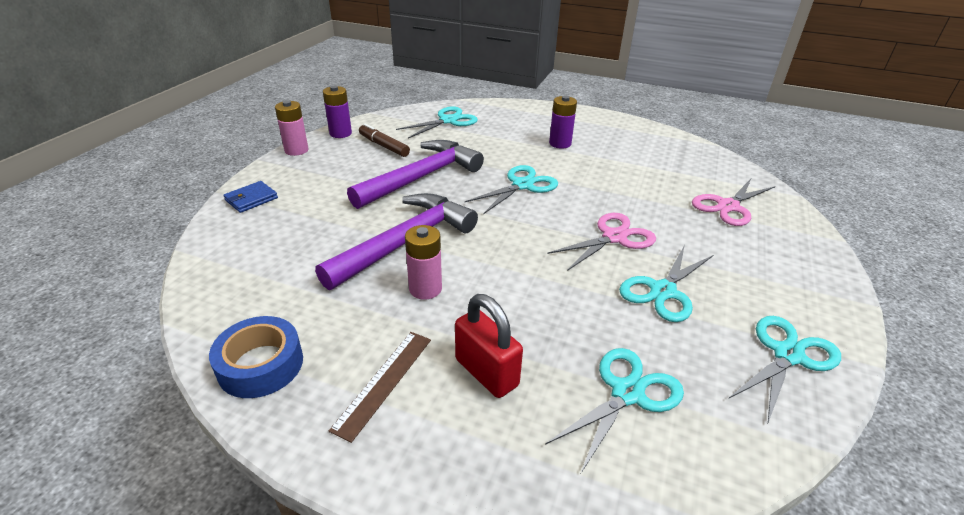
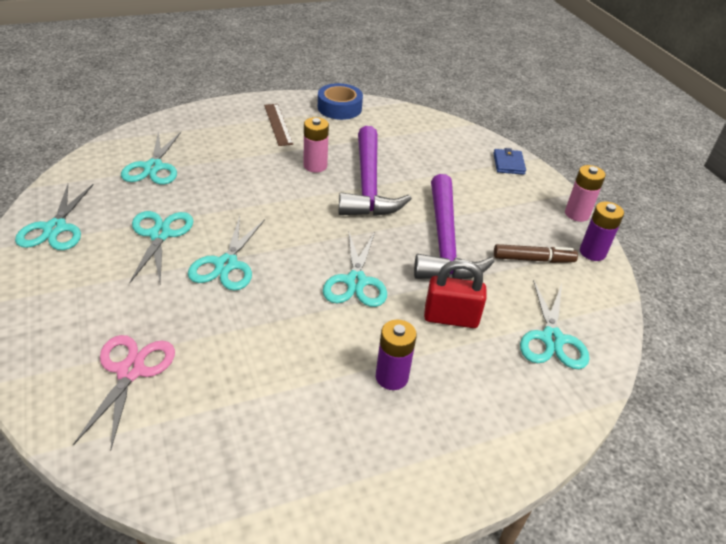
camera: 135 degrees right, 5 degrees up
red padlock [455,294,523,398] -> red padlock moved to [424,260,486,328]
pink scissors [547,213,656,271] -> turquoise scissors [188,216,265,291]

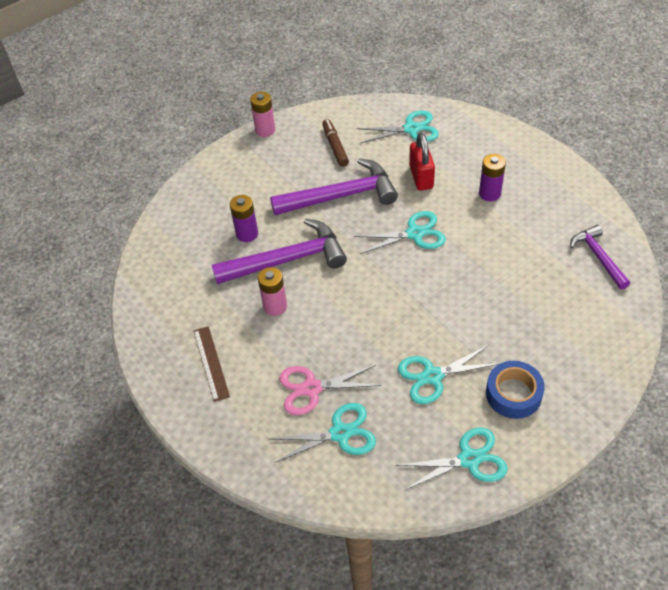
camera: 100 degrees left, 10 degrees up
pink scissors [73,335,175,451] -> pink scissors moved to [279,365,381,415]
turquoise scissors [188,216,265,291] -> none
brown ruler [264,104,293,146] -> brown ruler turned 75 degrees counterclockwise [193,326,230,402]
blue tape [318,83,363,120] -> blue tape moved to [486,361,545,419]
blue wallet [493,148,526,175] -> none
purple battery [580,202,624,261] -> purple battery moved to [230,195,258,242]
none -> purple hammer [570,225,630,290]

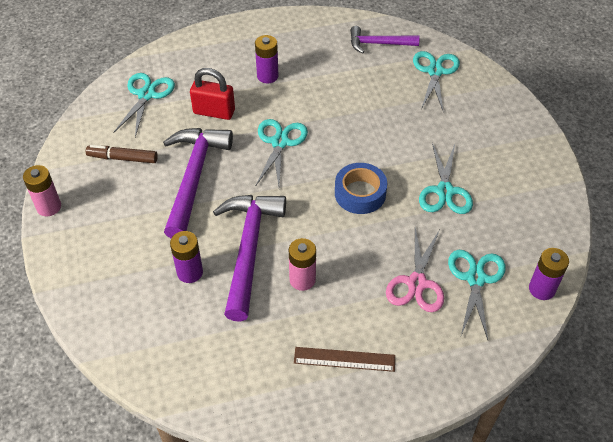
camera: 70 degrees left, 0 degrees up
turquoise scissors [396,428,508,491] -> turquoise scissors moved to [413,51,460,110]
blue tape [486,361,545,419] -> blue tape moved to [335,163,387,214]
none -> purple battery [529,248,569,300]

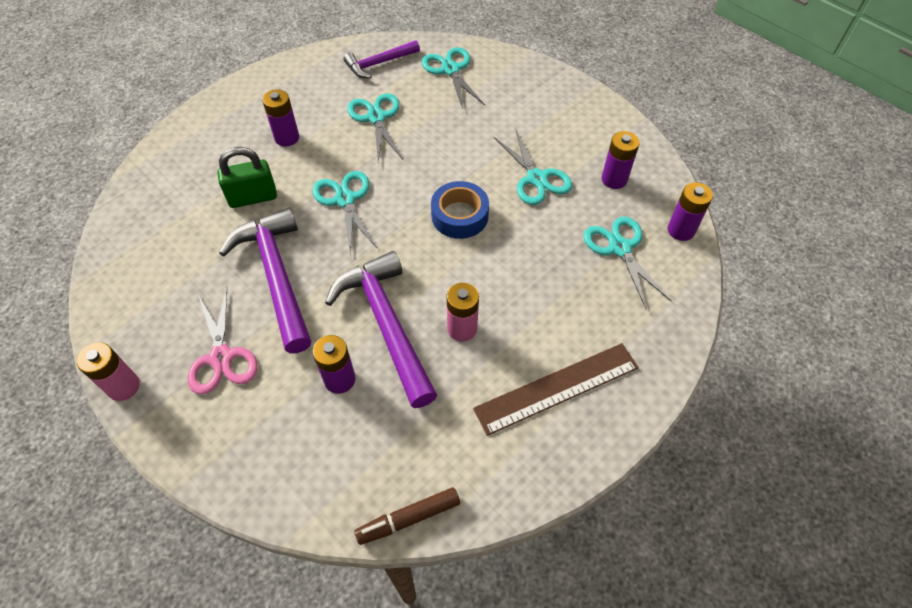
camera: 30 degrees left, 5 degrees up
brown marker [86,145,158,163] -> brown marker moved to [354,487,460,545]
turquoise scissors [113,73,175,137] -> turquoise scissors moved to [347,93,403,162]
red padlock [190,68,235,120] -> green padlock [218,147,277,208]
brown ruler [294,347,395,372] -> brown ruler [473,343,639,436], size x1.52
pink scissors [386,227,444,312] -> pink scissors moved to [188,288,258,395]
none -> purple battery [602,131,640,189]

